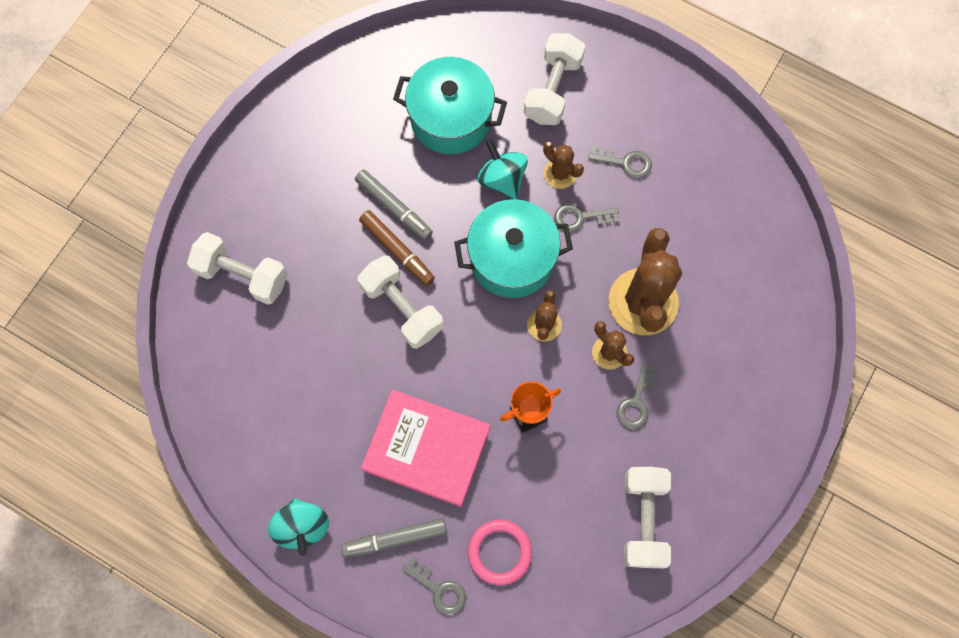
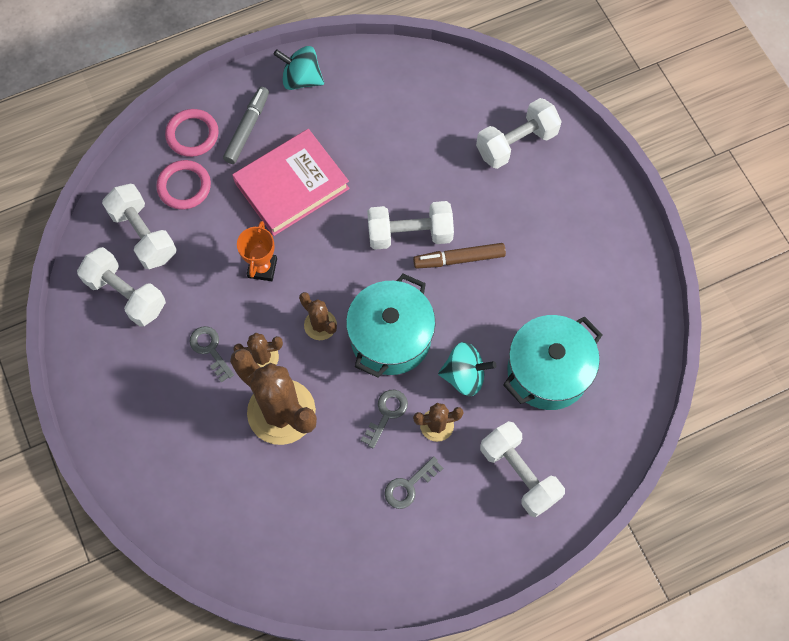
camera: 125 degrees right, 5 degrees down
grey marker [355,170,433,241] -> none
grey key [402,557,466,616] -> pink ring [165,109,219,157]
none -> white dumbbell [102,184,177,269]

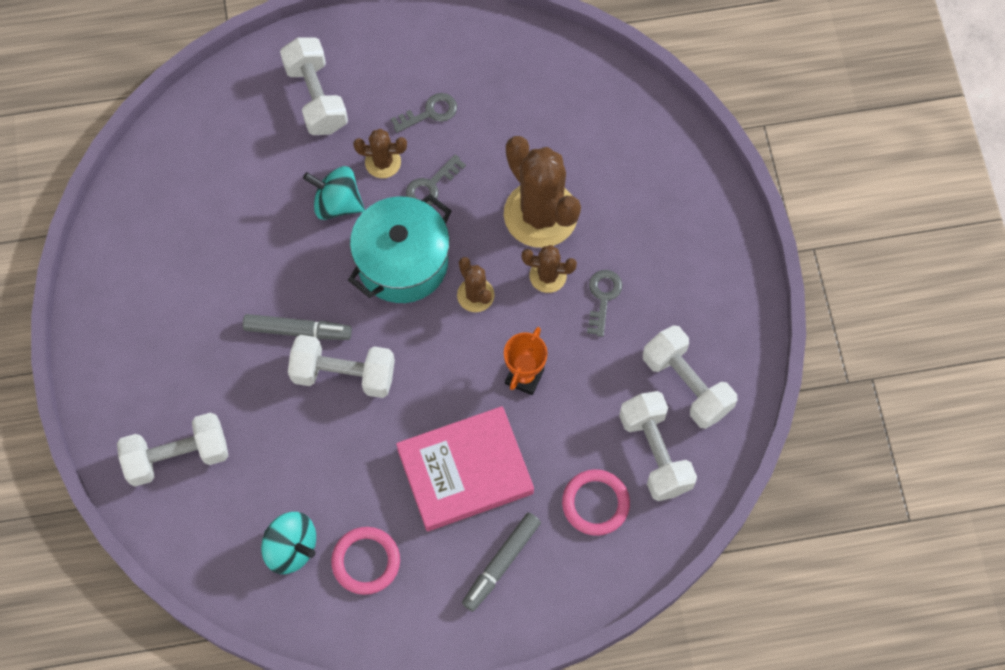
camera: 165 degrees left, 0 degrees up
pink ring [165,109,219,157] -> pink ring moved to [331,527,400,595]
grey key [190,326,234,383] -> grey key turned 150 degrees counterclockwise [587,270,623,337]
turquoise spinning top [273,46,324,90] -> turquoise spinning top moved to [261,512,316,574]
brown marker [413,243,506,269] -> grey marker [243,314,352,340]
turquoise pot [503,315,602,410] -> none

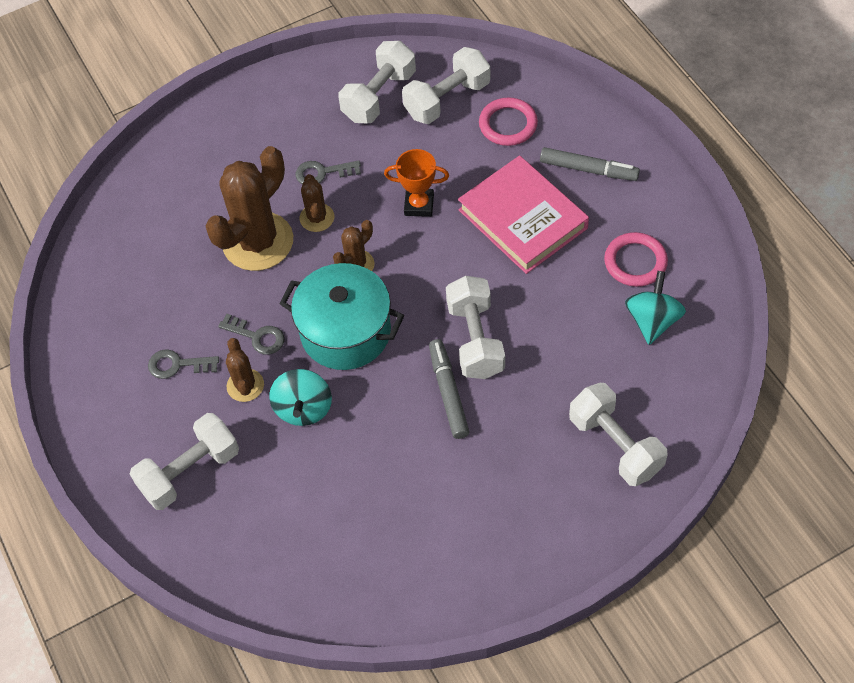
camera: 105 degrees left, 10 degrees down
grey key [391,93,457,133] -> grey key turned 45 degrees counterclockwise [148,349,219,379]

